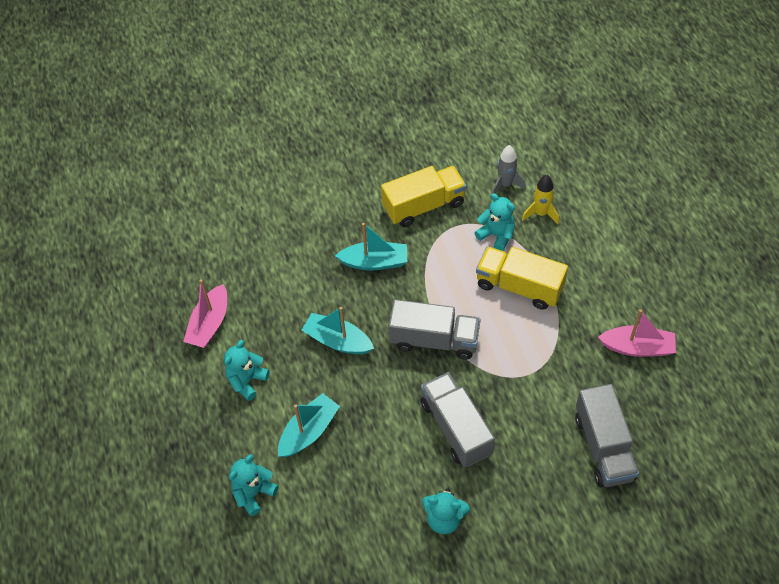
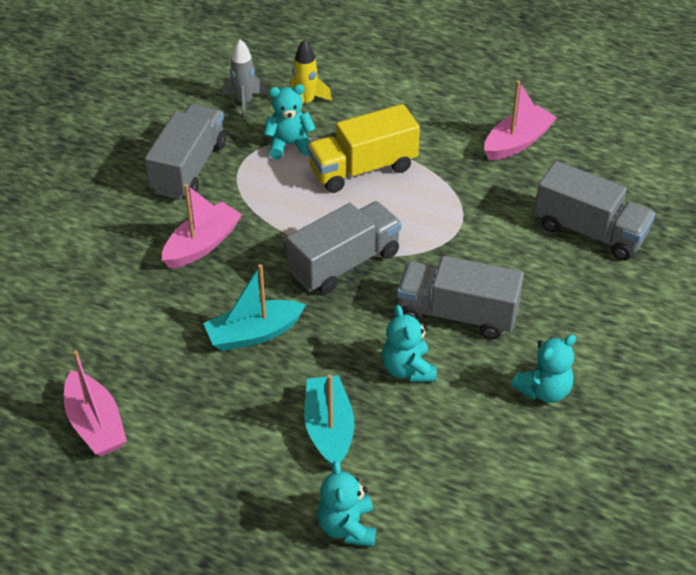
camera: 50 degrees left, 10 degrees down
turquoise teddy bear [224,340,269,401] -> turquoise teddy bear moved to [382,305,437,382]
turquoise boat [335,223,407,271] -> pink boat [162,184,242,268]
yellow truck [381,166,466,227] -> grey truck [145,104,226,200]

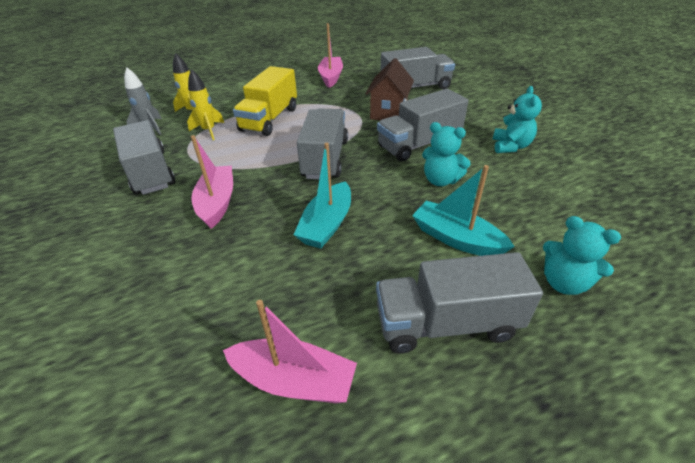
camera: 45 degrees left, 5 degrees down
turquoise teddy bear [264,84,316,159] -> yellow rocket [187,69,224,140]
none -> brown house [365,58,414,120]
none -> grey truck [376,252,543,354]

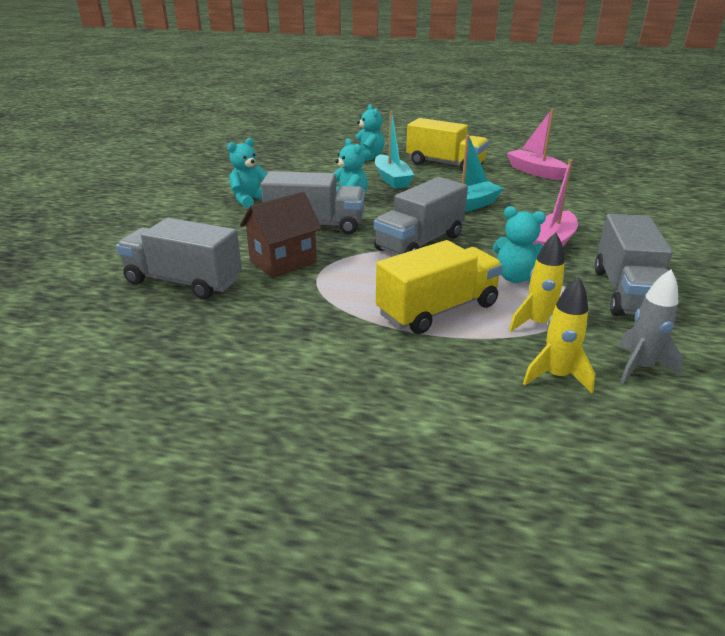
camera: 145 degrees left, 10 degrees down
pink boat [318,23,343,88] -> none
grey truck [376,252,543,354] -> yellow truck [406,118,489,172]
none -> turquoise teddy bear [493,206,546,283]

